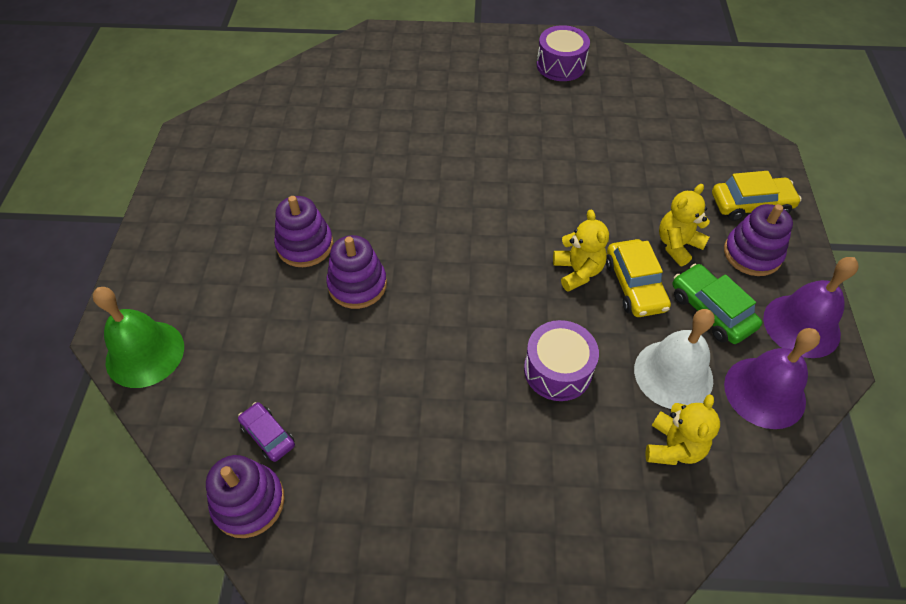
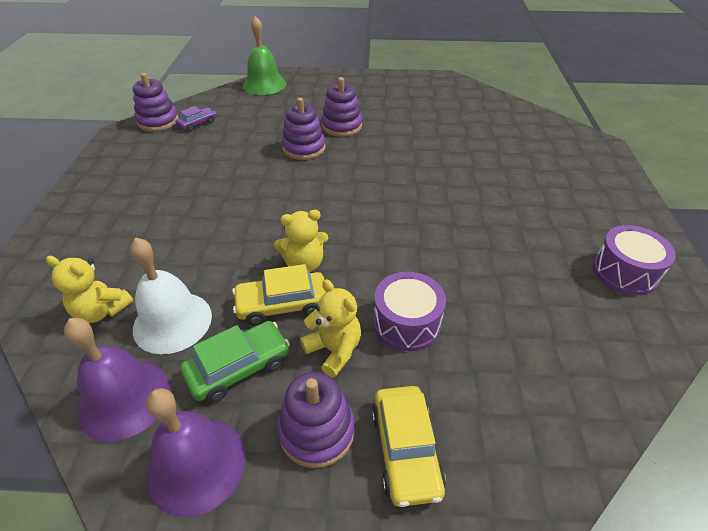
camera: 90 degrees right, 10 degrees down
purple drum [524,320,599,401] -> purple drum moved to [373,272,446,351]

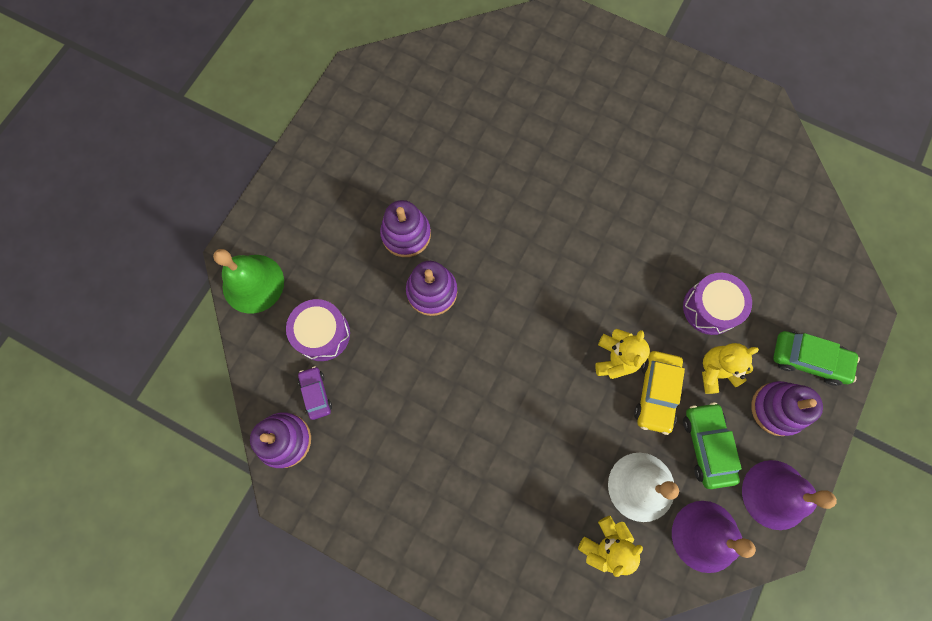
camera: 65 degrees left, 30 degrees up
yellow car [372,386,446,507] -> green car [773,331,860,386]
purple drum [593,225,676,295] -> purple drum moved to [286,299,350,361]

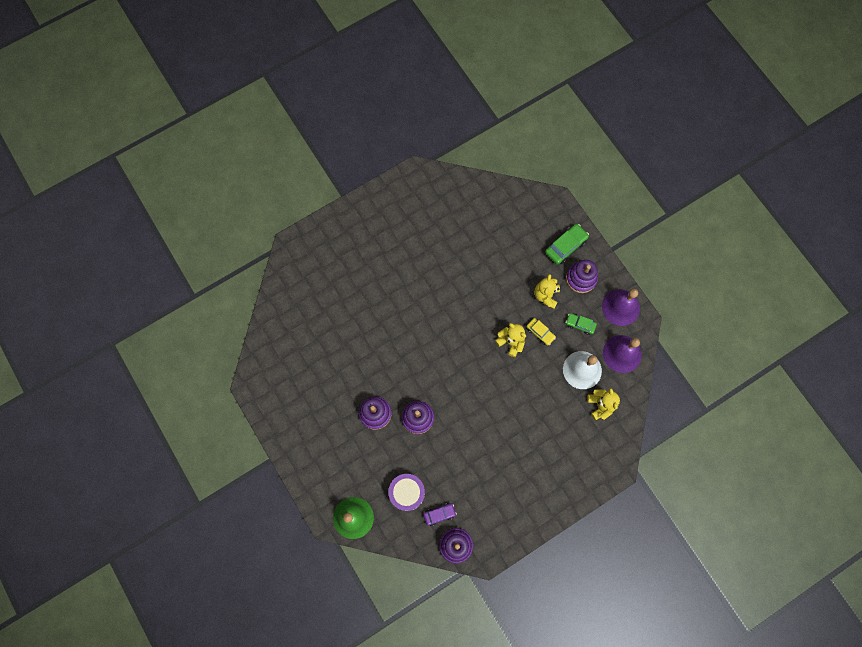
camera: 60 degrees left, 0 degrees up
purple car [298,366,332,420] -> purple car turned 150 degrees clockwise [423,503,457,526]
yellow car [634,351,685,435] -> yellow car [527,318,556,346], size x0.64
purple drum [683,273,752,335] -> none
green car [683,402,742,489] -> green car [565,313,597,335], size x0.64

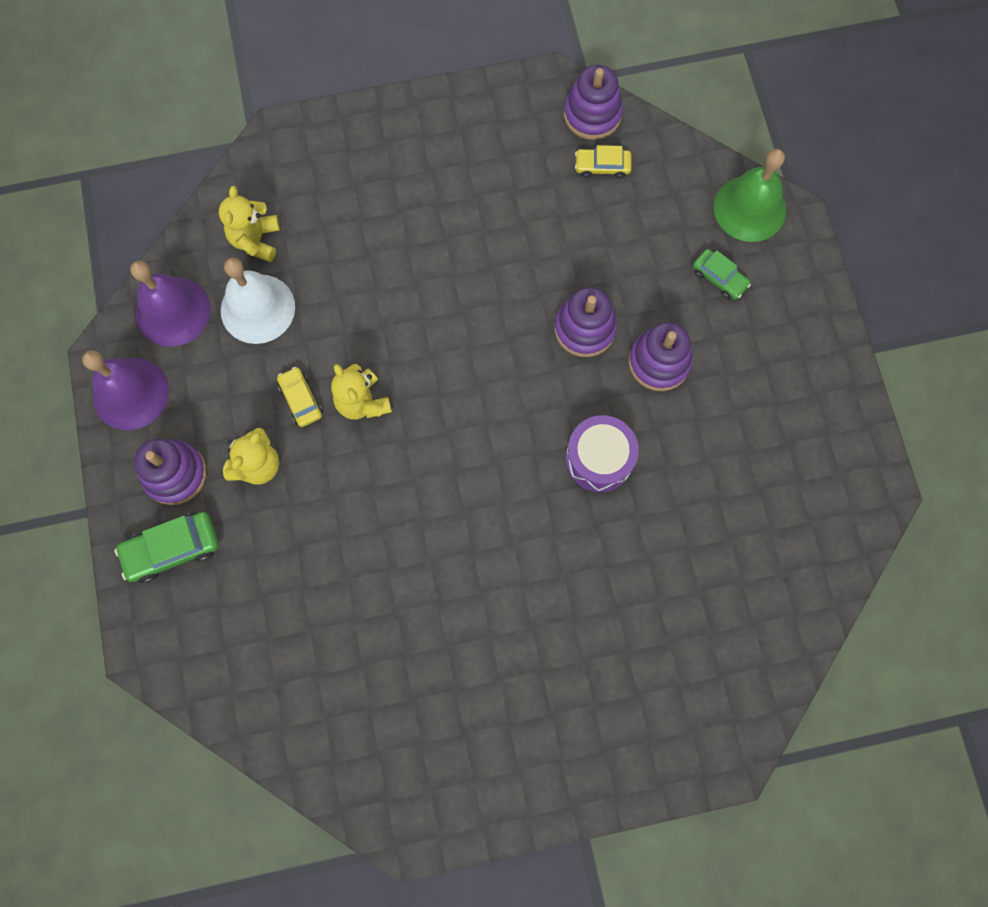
camera: 160 degrees left, 0 degrees up
purple drum [389,474,425,511] -> purple drum moved to [566,415,639,492]
purple car [423,503,457,526] -> yellow car [575,145,632,179]
green car [565,313,597,335] -> green car moved to [693,249,751,300]

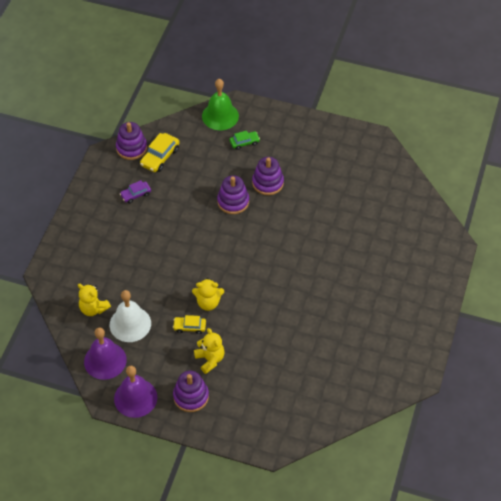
camera: 60 degrees left, 20 degrees down
green car [114,512,219,583] -> none
purple drum [566,415,639,492] -> none
yellow car [575,145,632,179] -> yellow car [140,133,180,172], size x1.57
none -> purple car [120,180,151,203]

